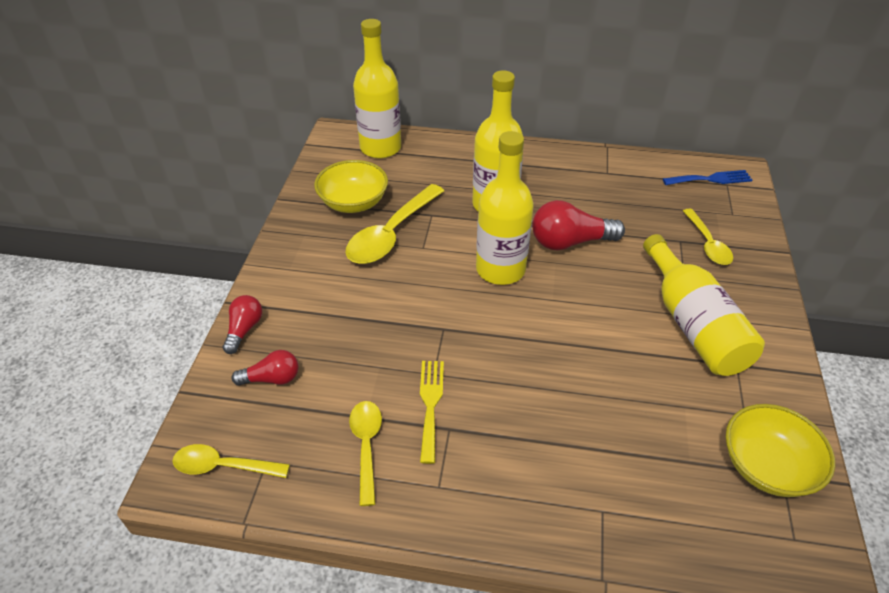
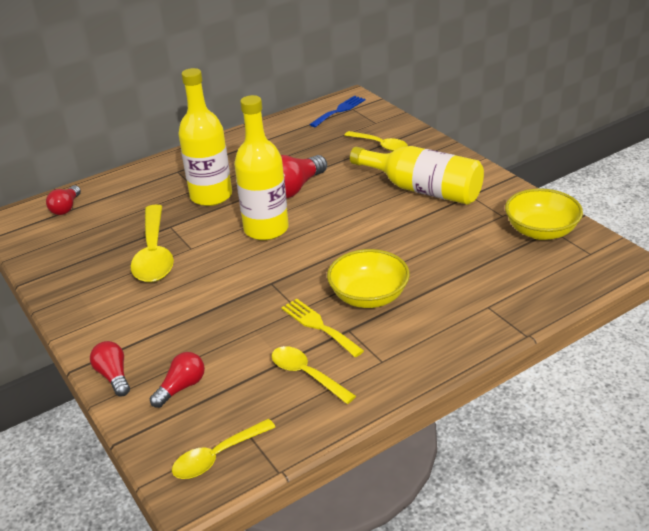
camera: 40 degrees left, 10 degrees down
yellow bowl [314,160,388,213] -> yellow bowl moved to [327,249,410,308]
yellow bottle [353,19,401,159] -> red light bulb [46,185,81,215]

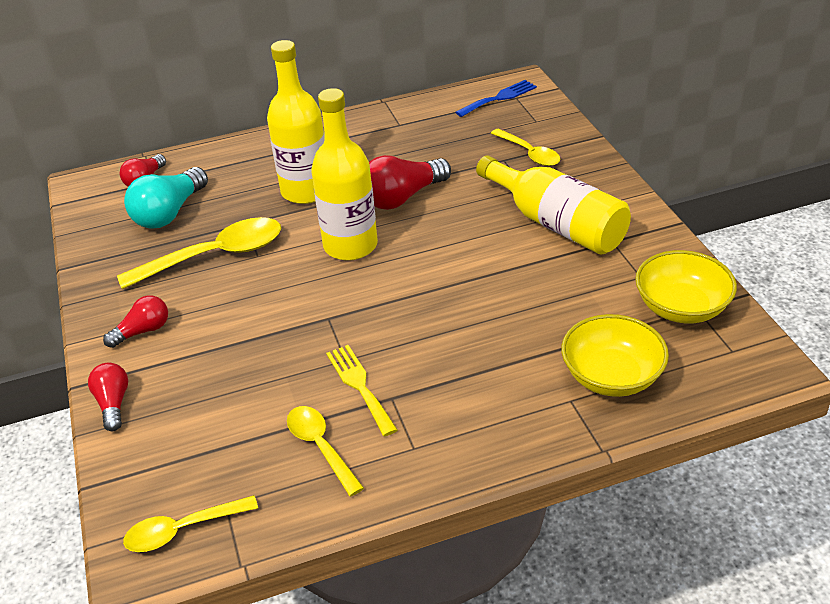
camera: 15 degrees right, 5 degrees up
yellow spoon [130,204,174,282] -> yellow spoon turned 120 degrees counterclockwise [117,217,281,289]
red light bulb [150,352,205,408] -> red light bulb moved to [103,295,168,348]
yellow bowl [327,249,410,308] -> yellow bowl moved to [561,314,669,397]
none -> turquoise light bulb [124,167,208,229]

